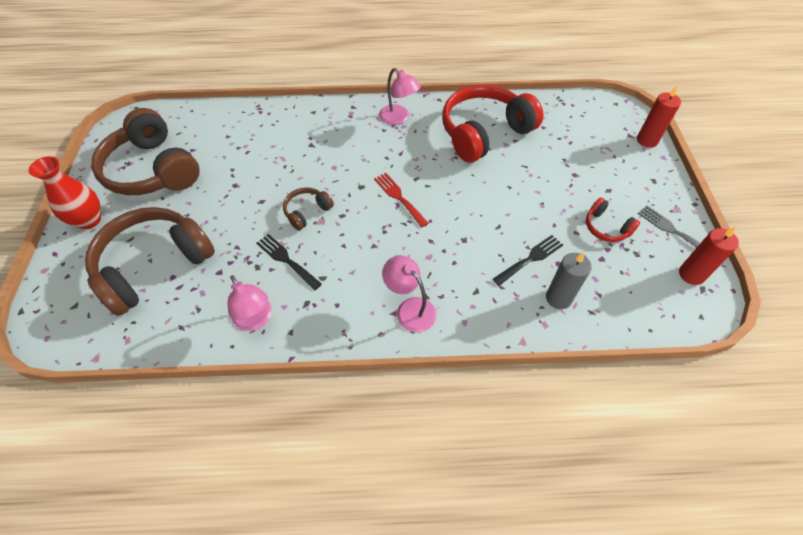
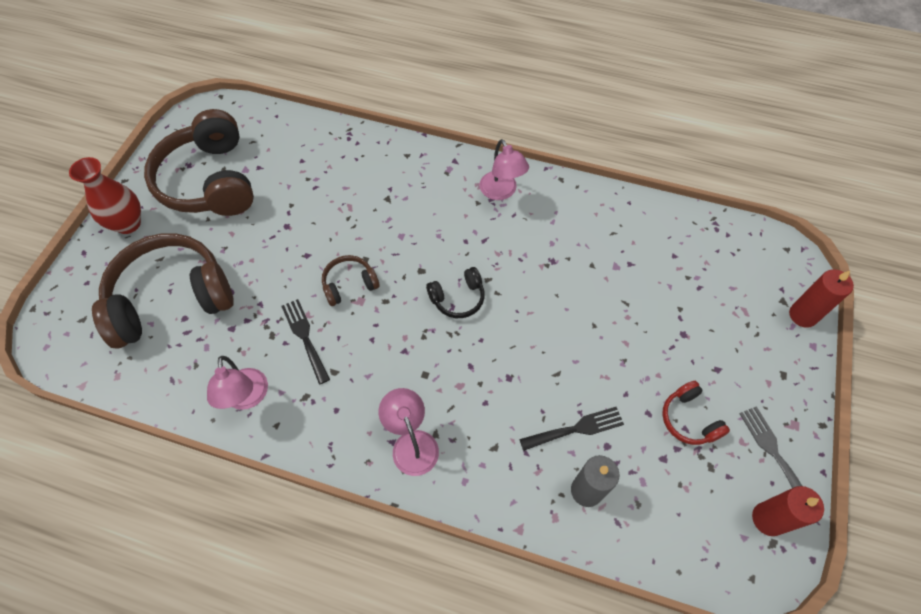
camera: 20 degrees right, 5 degrees up
red fork [374,173,429,227] -> black headphones [426,267,485,318]
red headphones [442,85,544,163] -> none

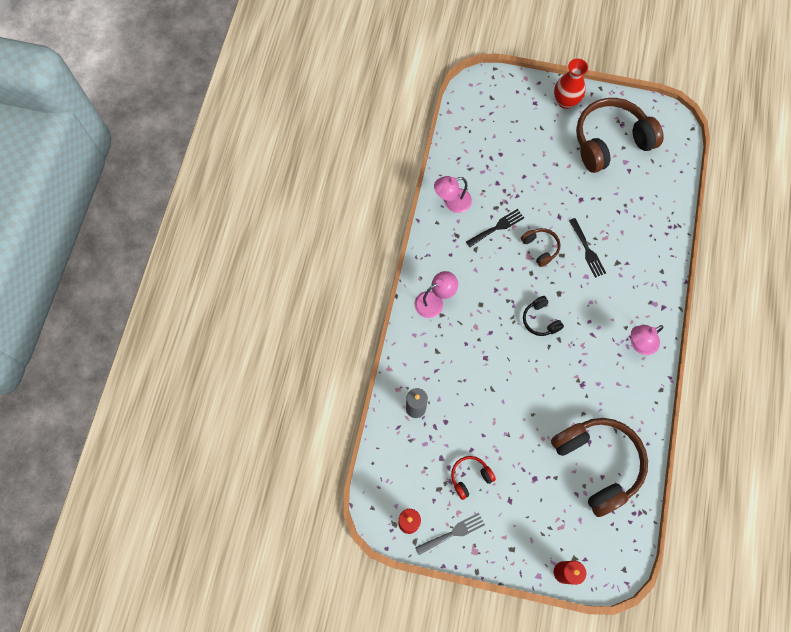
camera: 85 degrees right, 10 degrees up
brown headphones [92,233,234,348] -> brown headphones moved to [551,418,648,517]
black fork [519,407,624,451] -> black fork moved to [569,218,606,278]

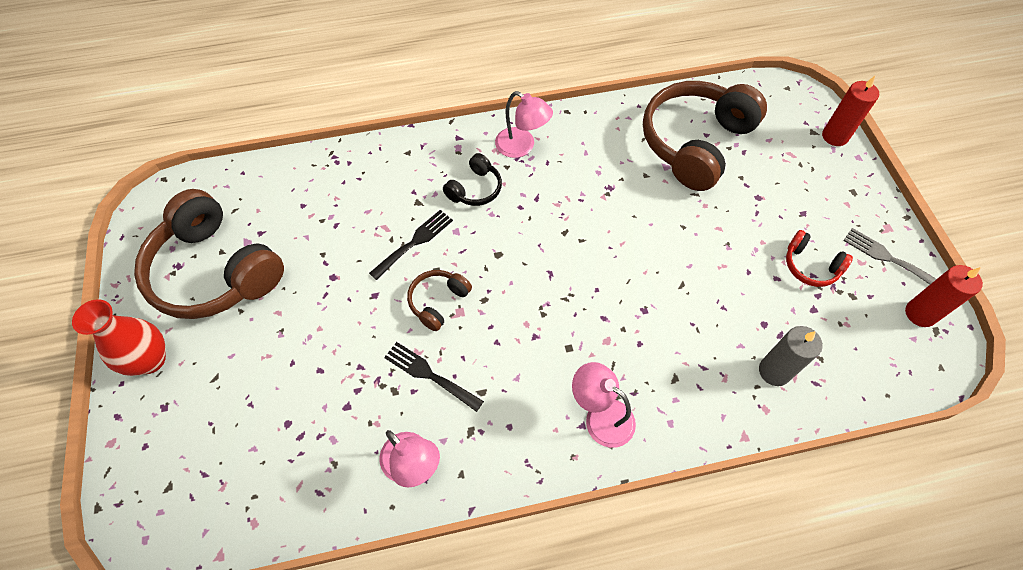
camera: 115 degrees left, 10 degrees down
black headphones [523,296,564,336] -> black headphones moved to [443,153,502,206]

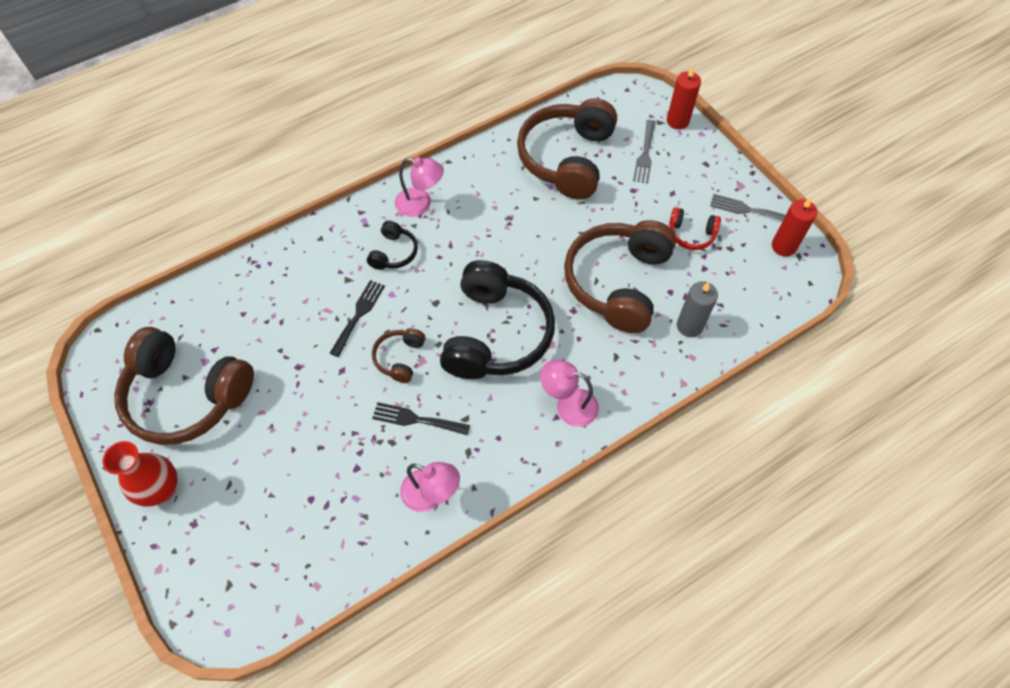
camera: 20 degrees left, 0 degrees up
none -> black headphones [440,260,555,379]
none -> brown headphones [564,220,676,333]
none -> grey fork [633,120,656,184]

